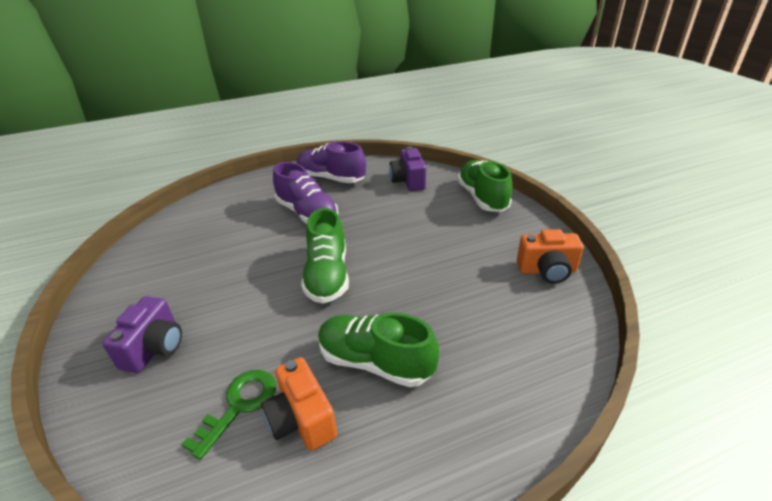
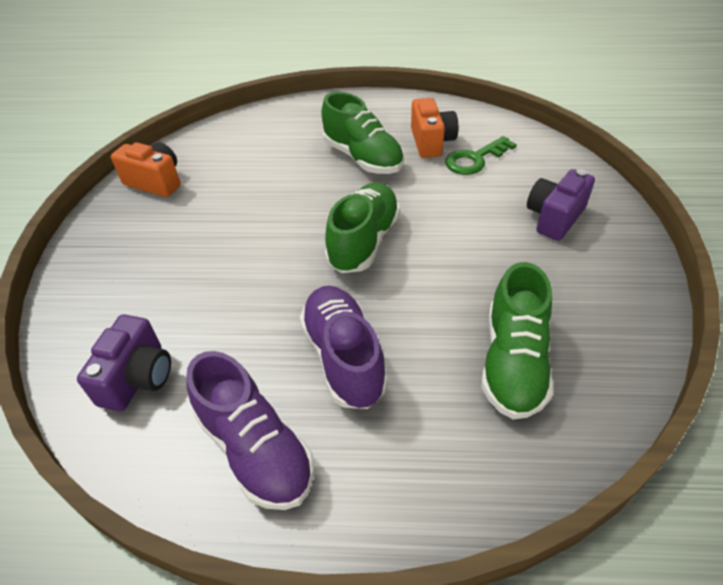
camera: 155 degrees left, 10 degrees up
green shoe [457,160,512,212] -> green shoe moved to [481,262,553,419]

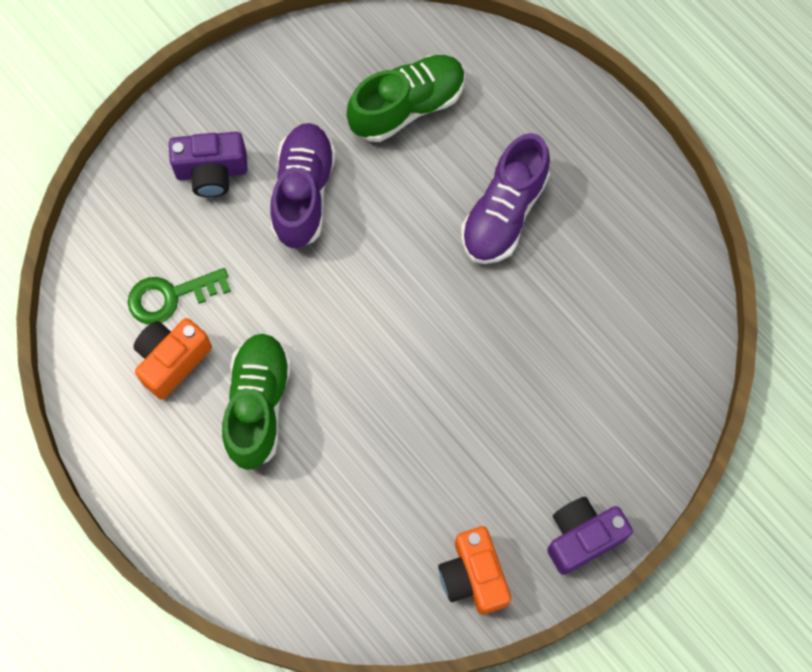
camera: 135 degrees left, 25 degrees up
purple camera [77,314,171,412] -> purple camera moved to [547,497,633,575]
purple shoe [186,351,314,510] -> purple shoe moved to [270,123,336,249]
green shoe [325,183,400,273] -> none
green key [445,136,517,175] -> green key turned 150 degrees clockwise [128,268,231,325]

